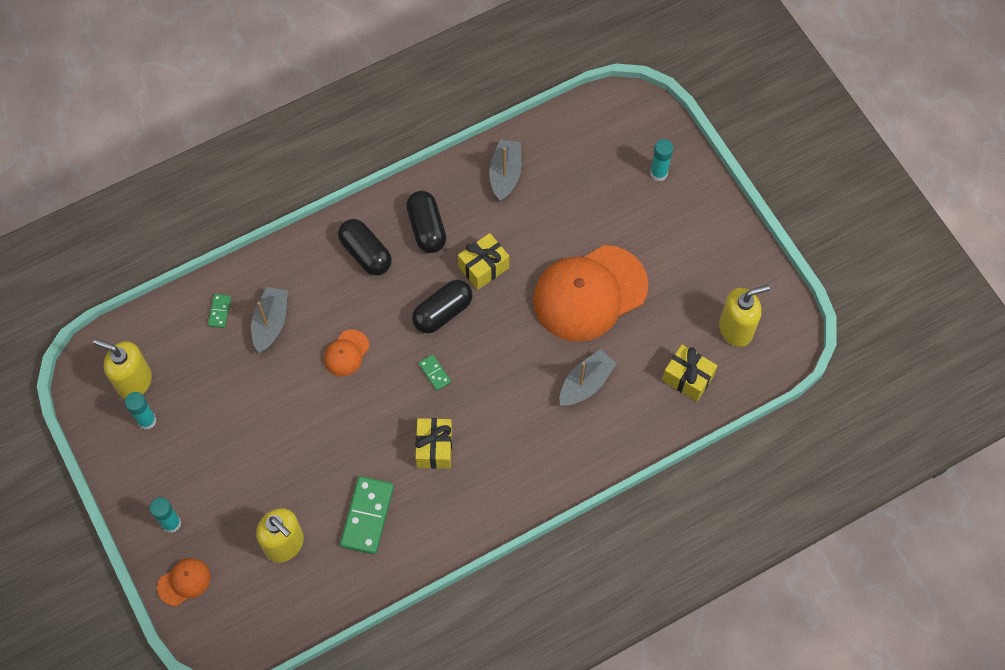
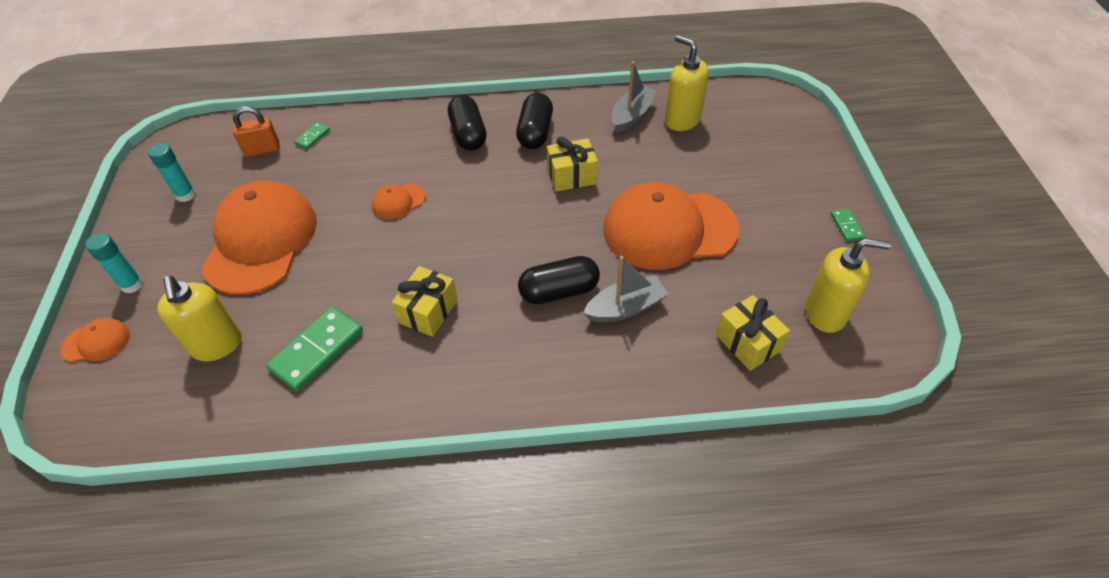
camera: 25 degrees right, 15 degrees down
yellow soap dispenser [93,339,152,399] -> yellow soap dispenser moved to [665,35,709,131]
grey boat [251,287,288,353] -> none
black capsule [412,280,473,333] -> black capsule moved to [518,256,600,304]
green domino [418,354,451,391] -> green domino moved to [831,209,865,241]
turquoise glue stick [650,139,673,181] -> none
none -> orange cap [201,180,317,295]
none -> orange padlock [233,106,280,157]

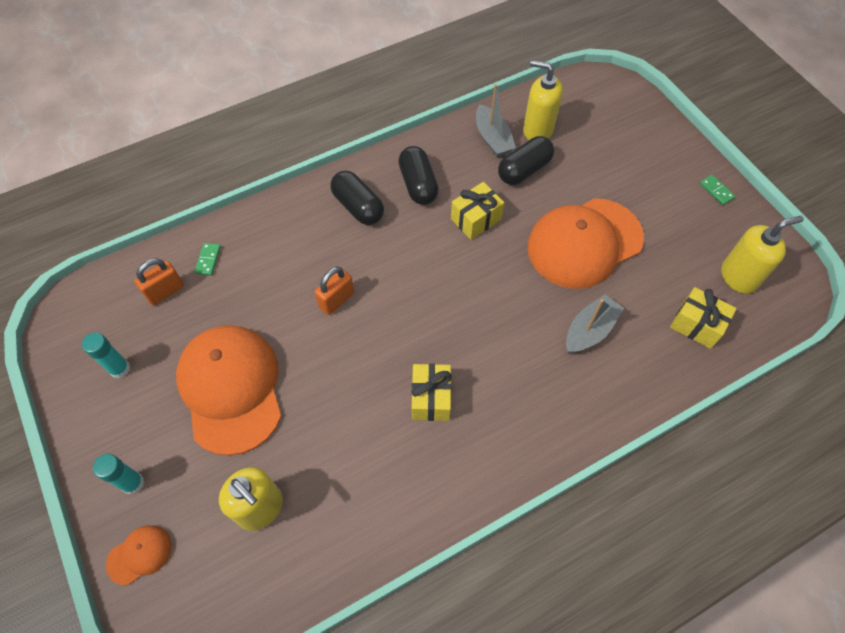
camera: 25 degrees left, 10 degrees up
green domino [266,306,363,391] -> none
orange cap [372,184,426,220] -> orange padlock [315,266,354,315]
black capsule [518,256,600,304] -> black capsule moved to [498,136,554,185]
grey boat [612,61,657,133] -> grey boat turned 150 degrees clockwise [476,84,516,157]

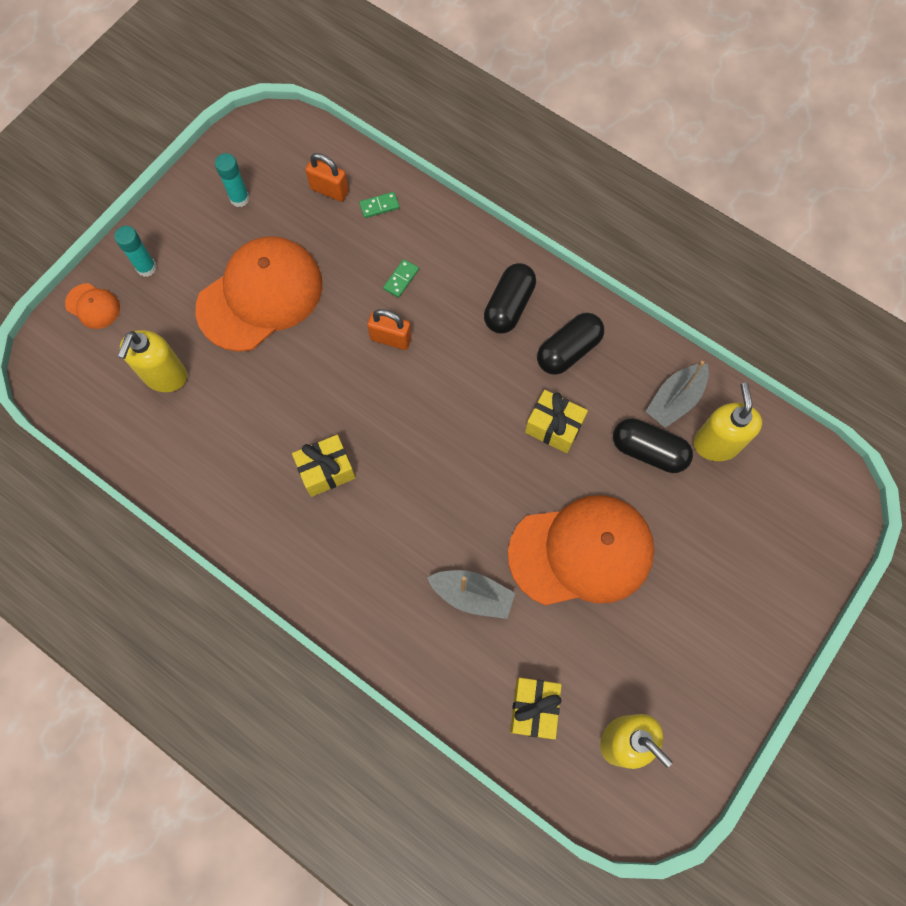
camera: 65 degrees right, 10 degrees up
orange cap [527,198,644,289] -> orange cap turned 135 degrees clockwise [508,495,654,605]
green domino [700,175,735,205] -> green domino moved to [383,259,419,298]

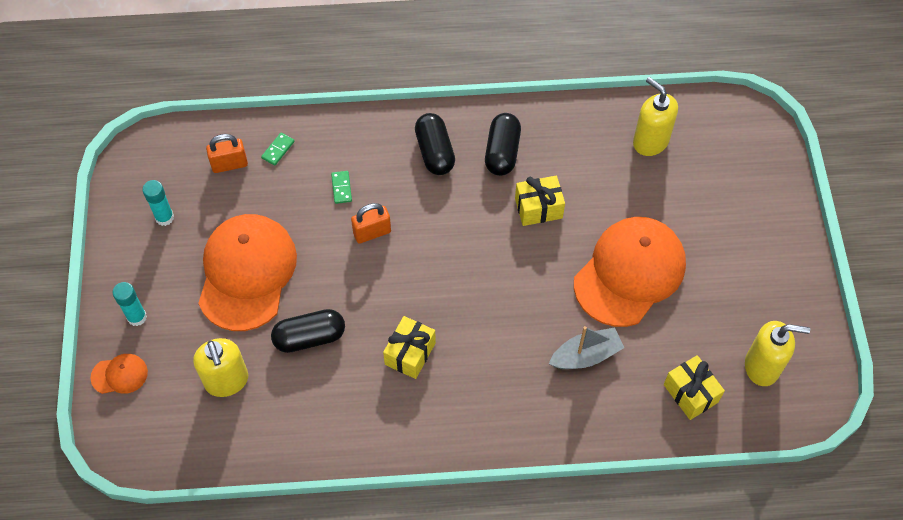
camera: 40 degrees left, 10 degrees down
black capsule [613,418,693,473] -> black capsule moved to [271,309,345,353]
grey boat [646,361,709,428] -> none

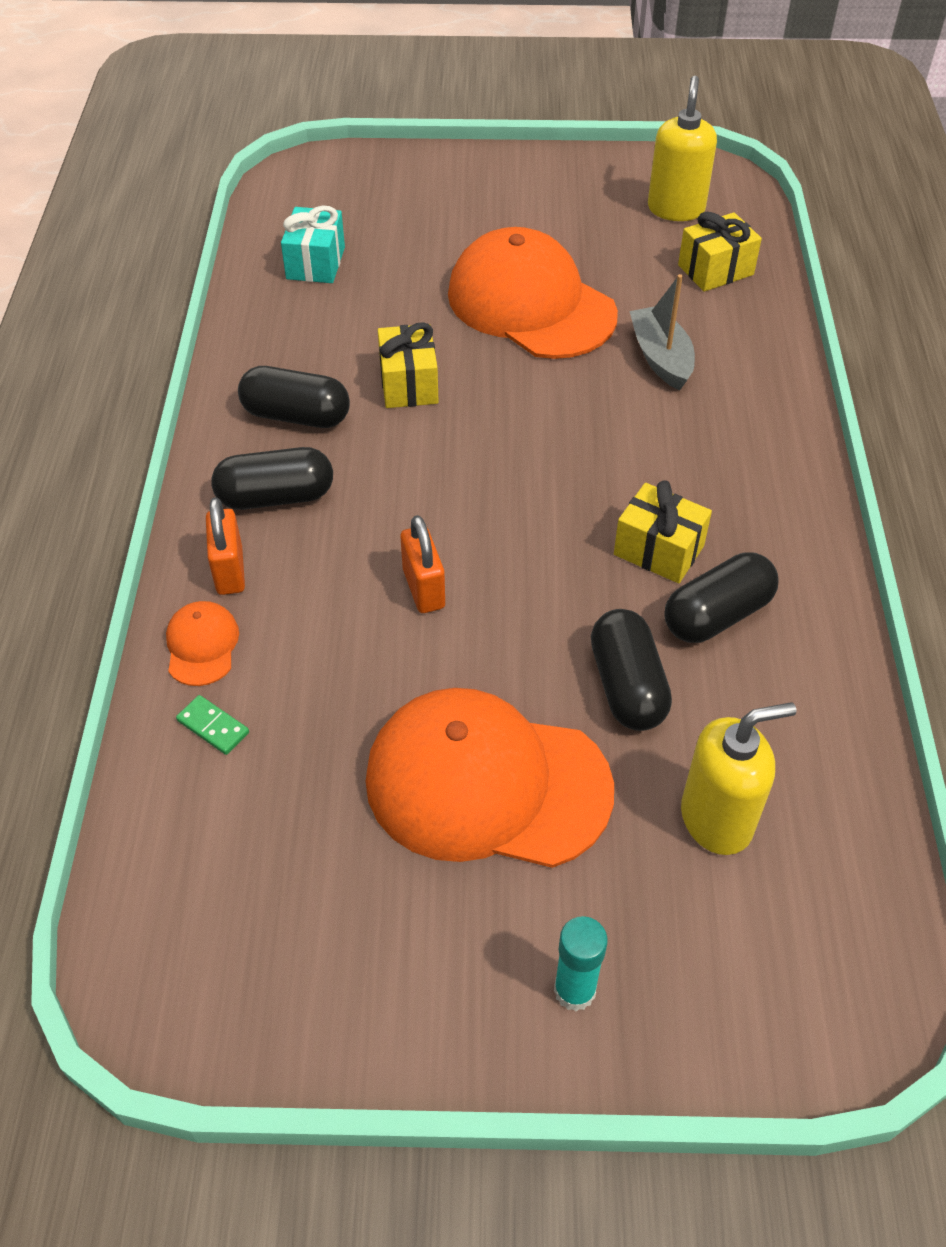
camera: 85 degrees left, 10 degrees down
orange cap [90,354,148,394] -> orange cap moved to [166,601,239,686]
turquoise glue stick [142,180,174,226] -> none
orange padlock [206,134,248,173] -> orange padlock moved to [206,497,245,595]
green domino [331,171,352,204] -> none
yellow soap dispenser [633,77,678,156] -> turquoise gift [281,205,345,283]
none -> black capsule [664,552,778,643]

